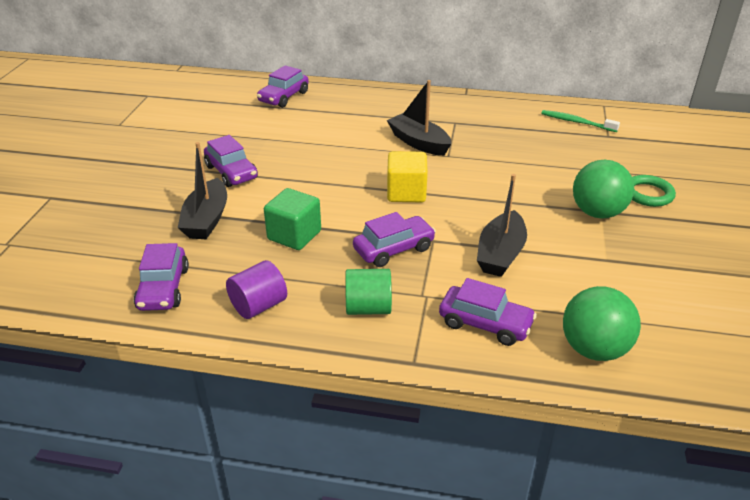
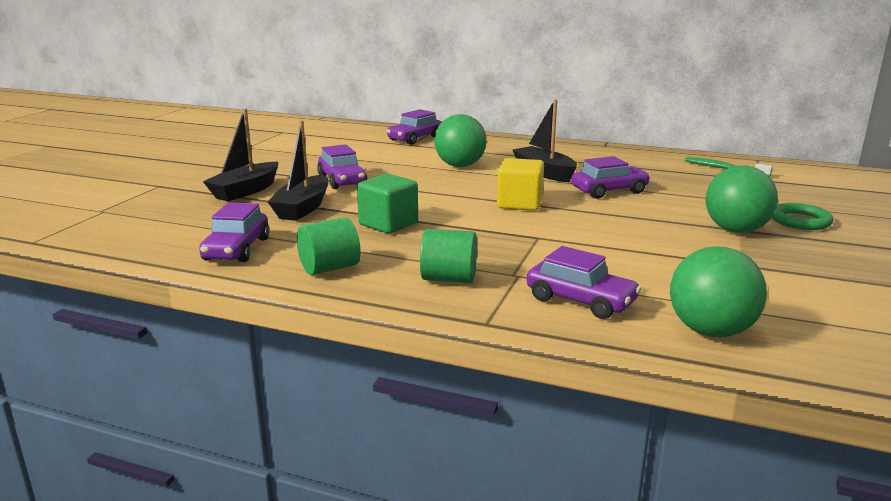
camera: 10 degrees right, 15 degrees down
purple cylinder [226,260,287,319] -> green cylinder [297,217,361,275]
purple car [353,212,436,267] -> purple car moved to [571,156,651,199]
black boat [477,174,527,277] -> black boat moved to [203,109,278,201]
none -> green ball [434,114,487,167]

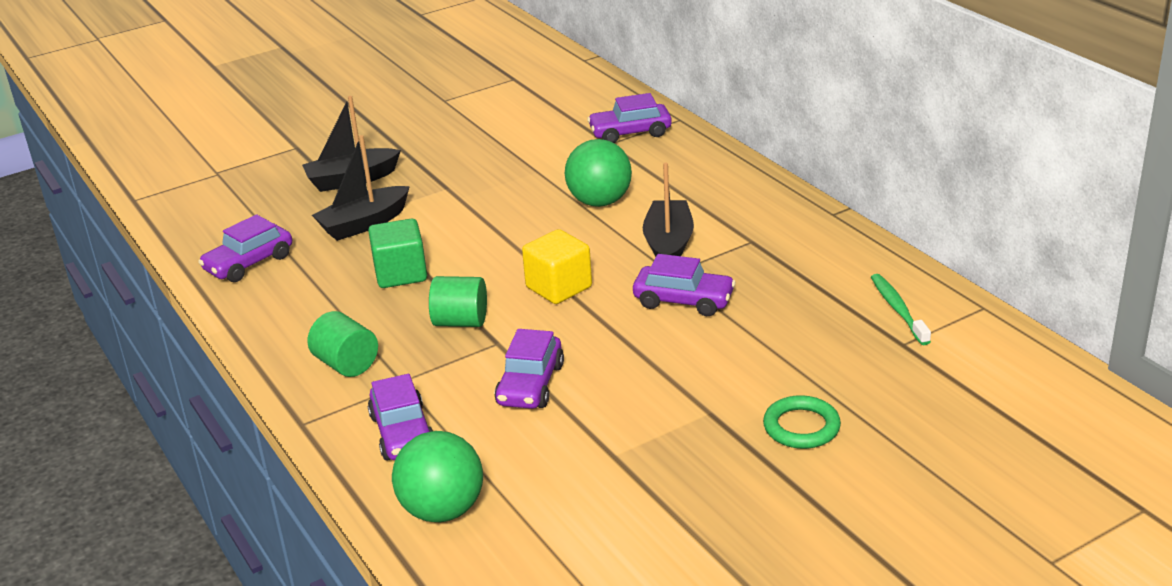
camera: 40 degrees right, 10 degrees up
green cylinder [297,217,361,275] -> green cylinder moved to [429,276,487,327]
purple car [317,144,367,189] -> purple car moved to [495,329,564,409]
green ball [705,165,778,233] -> none

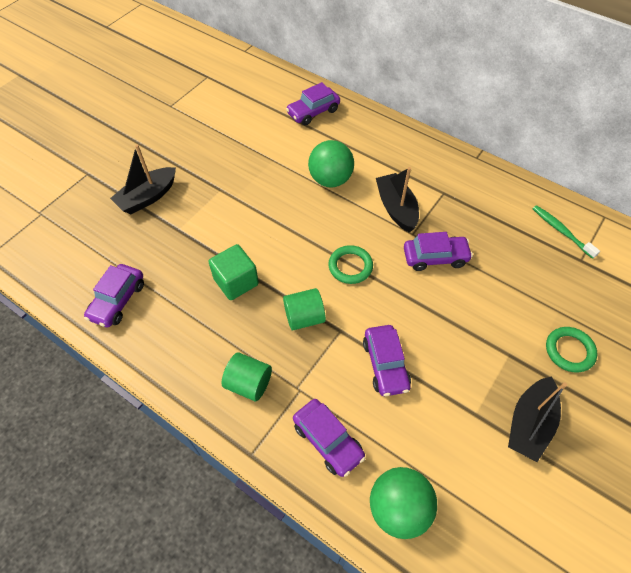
camera: 25 degrees left, 25 degrees up
black boat [312,135,410,241] -> black boat moved to [508,376,567,462]
yellow cube [522,229,592,304] -> green ring [328,245,373,284]

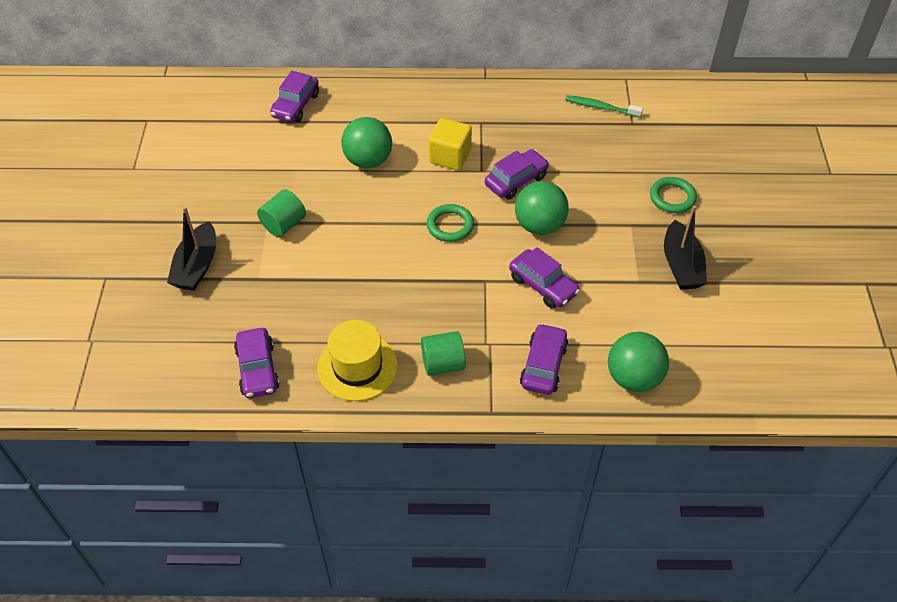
camera: 35 degrees left, 5 degrees down
green cube [209,244,259,300] -> none
green cylinder [283,288,326,330] -> green cylinder moved to [257,189,306,237]
purple car [293,399,365,477] -> purple car turned 90 degrees counterclockwise [520,323,568,395]
black boat [376,167,419,233] -> yellow cube [429,118,472,170]
none -> yellow hat [317,320,398,401]
none -> green ball [515,181,569,235]

